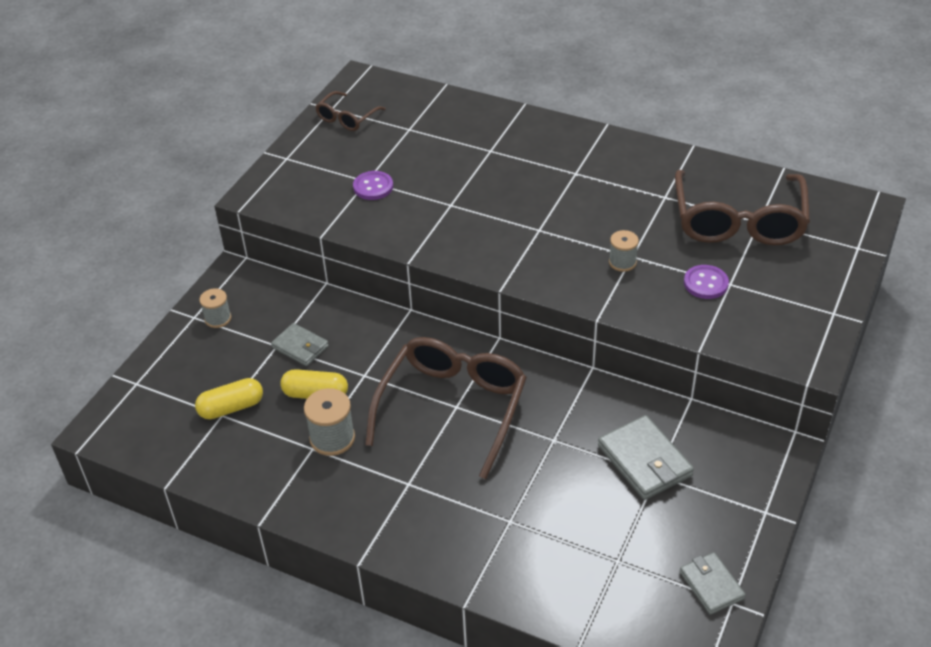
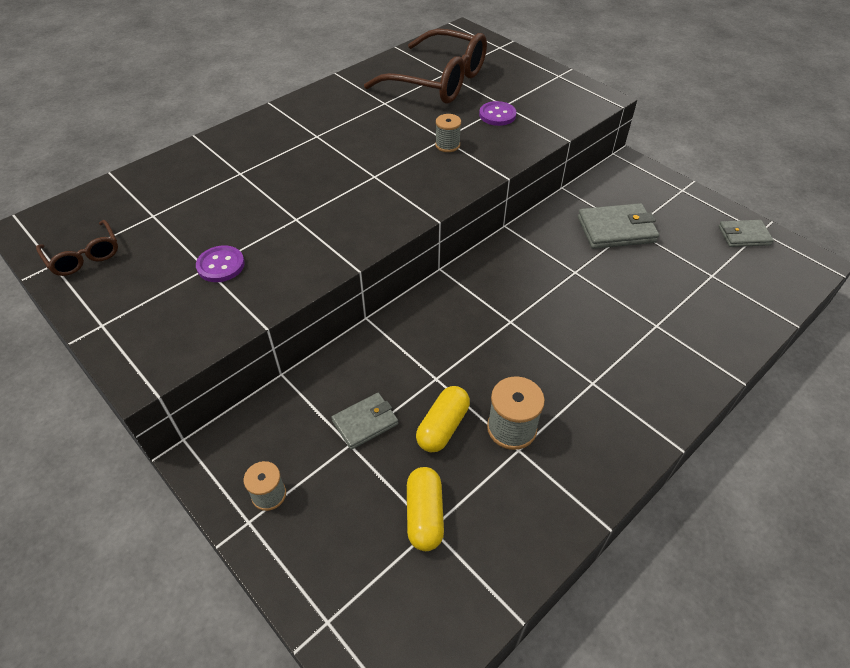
camera: 70 degrees left, 5 degrees up
brown glasses [365,337,527,479] -> none

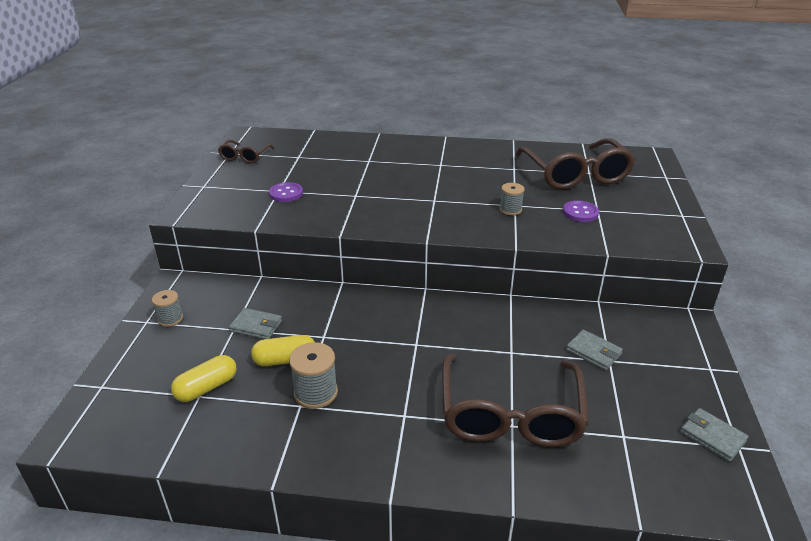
camera: 50 degrees right, 15 degrees down
grey wallet [578,203,659,249] -> grey wallet [566,330,623,371], size x0.63
none -> brown glasses [442,354,589,447]

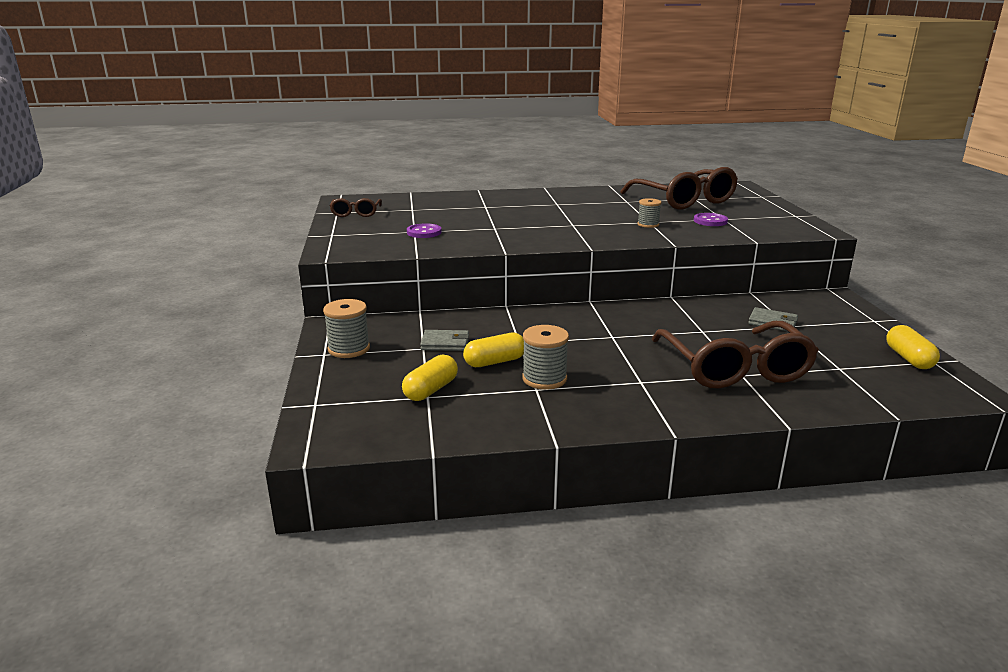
camera: 15 degrees left, 10 degrees down
grey spool [152,290,183,327] -> grey spool [323,299,370,358], size x1.55
grey wallet [680,408,749,462] -> yellow capsule [886,325,940,369]

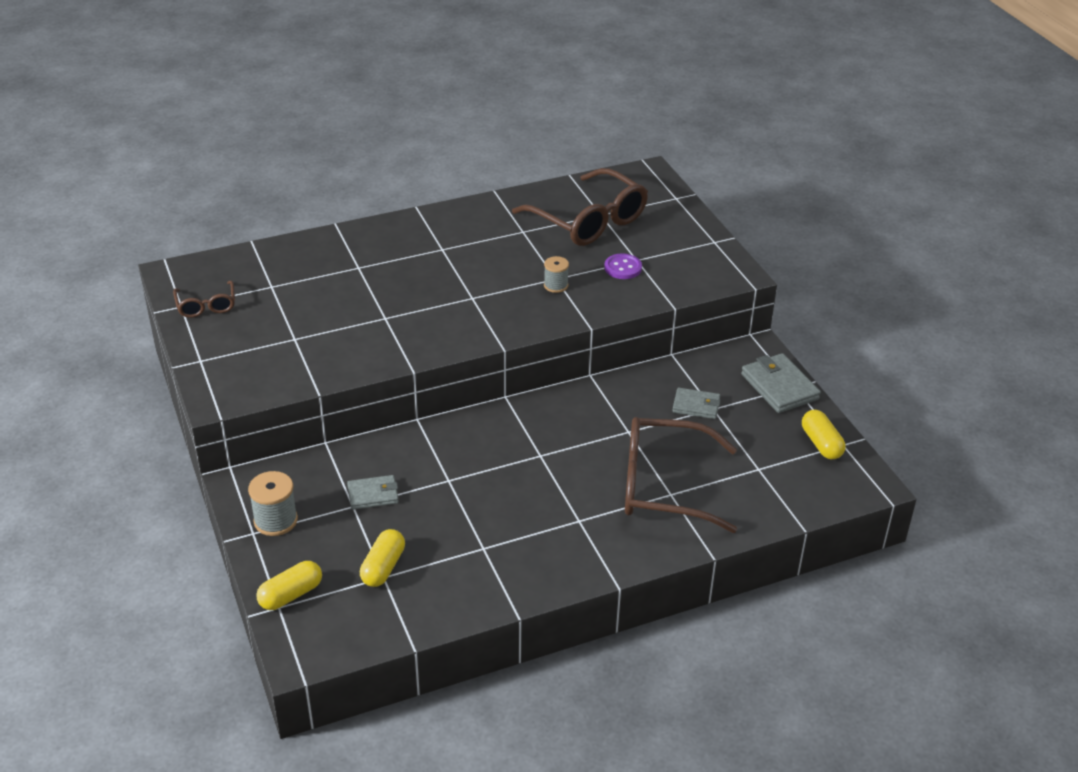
camera: 15 degrees left, 15 degrees up
purple button [407,223,442,238] -> none
yellow capsule [463,333,524,367] -> yellow capsule moved to [256,561,322,610]
grey spool [522,325,569,390] -> none
brown glasses [652,321,819,388] -> brown glasses turned 120 degrees clockwise [625,417,737,533]
none -> grey wallet [741,353,821,413]

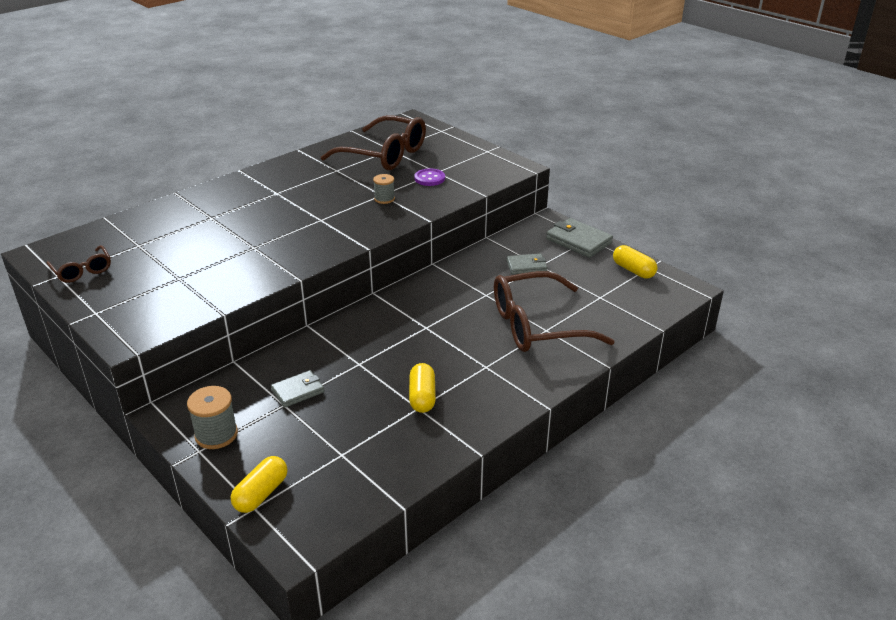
camera: 20 degrees left, 5 degrees down
yellow capsule [360,529,405,587] -> yellow capsule moved to [409,363,436,413]

